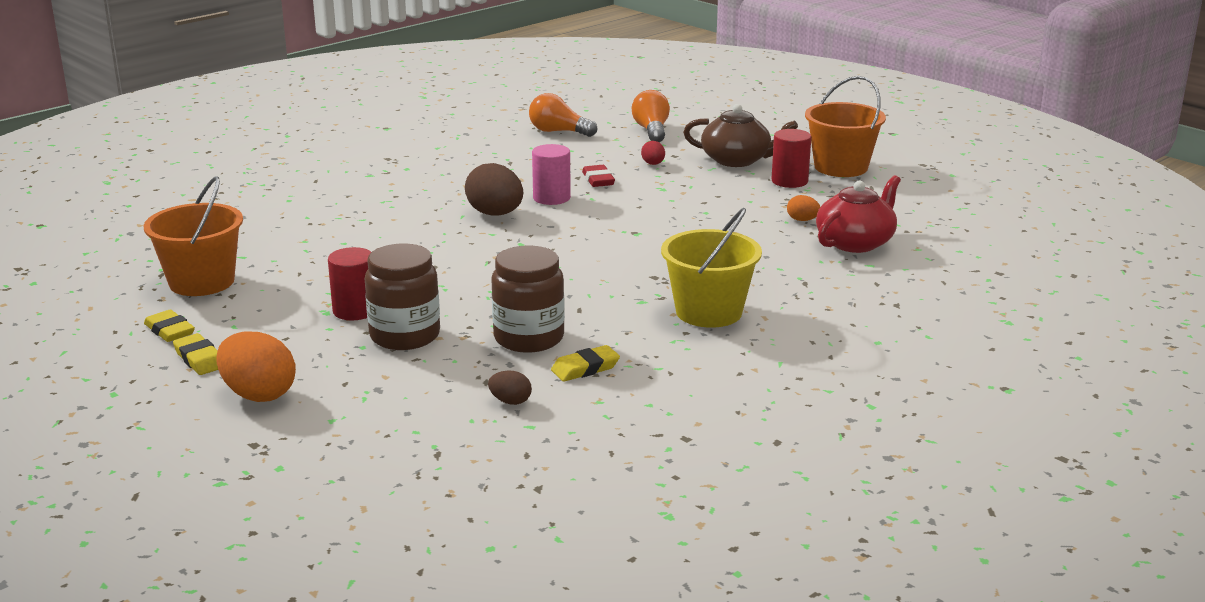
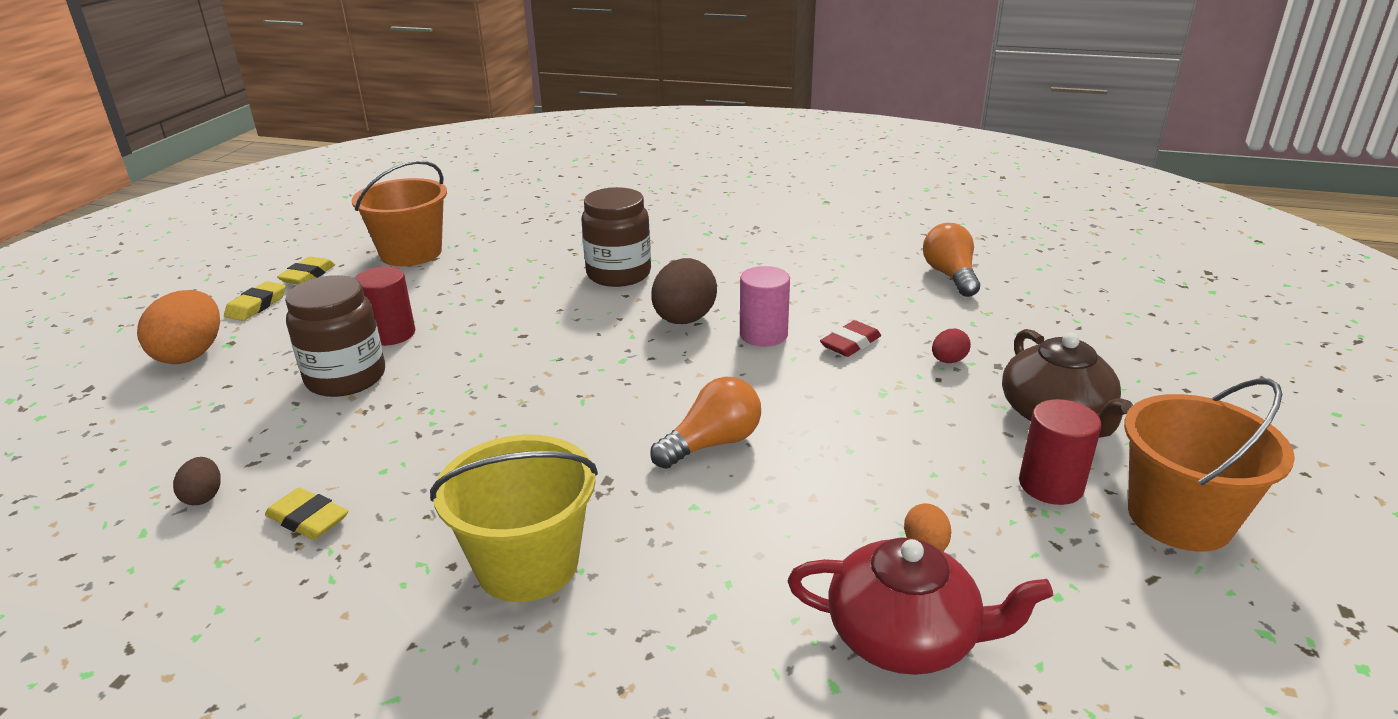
camera: 60 degrees right, 5 degrees up
brown jar [491,245,565,353] -> brown jar moved to [581,187,651,287]
orange light bulb [632,90,670,142] -> orange light bulb moved to [650,377,761,469]

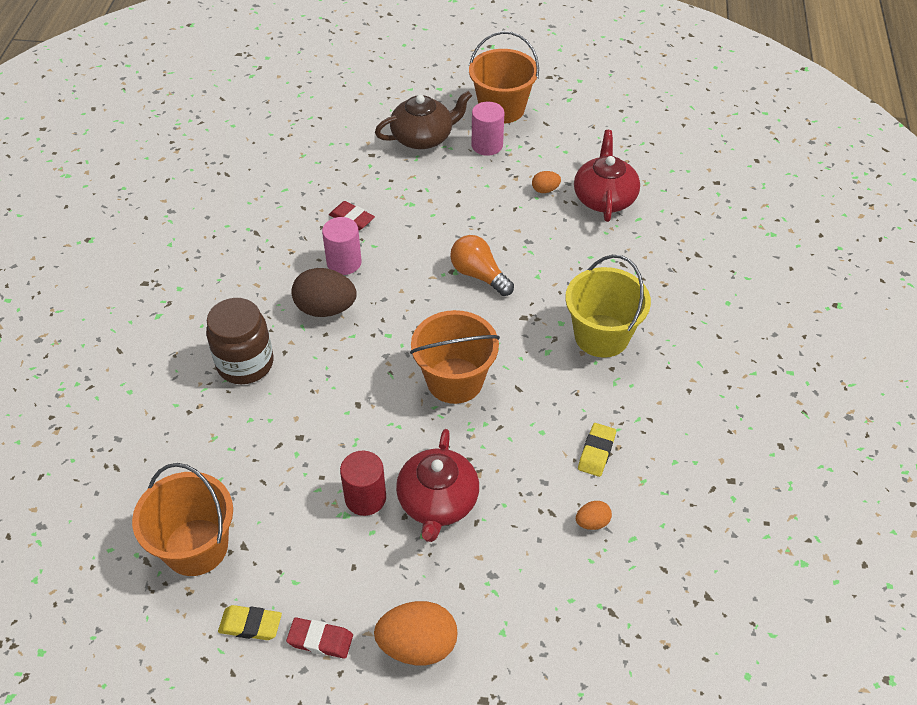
camera: 100 degrees left, 20 degrees up
brown egg [173,457,221,505] -> orange egg [576,501,612,530]
yellow eraser [224,281,286,321] -> red eraser [286,617,353,659]
brown jar [285,275,385,397] -> red teapot [396,429,479,542]
orange light bulb [923,223,980,297] -> none
red egg [932,328,971,363] -> none
red cylinder [1019,399,1102,505] -> pink cylinder [472,102,504,156]
none -> orange bucket [410,310,500,404]

